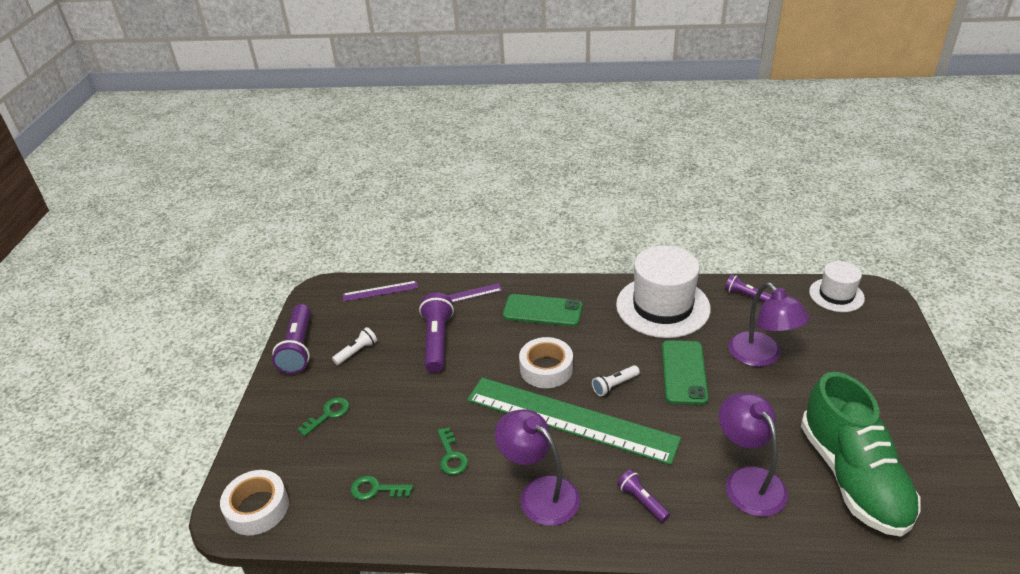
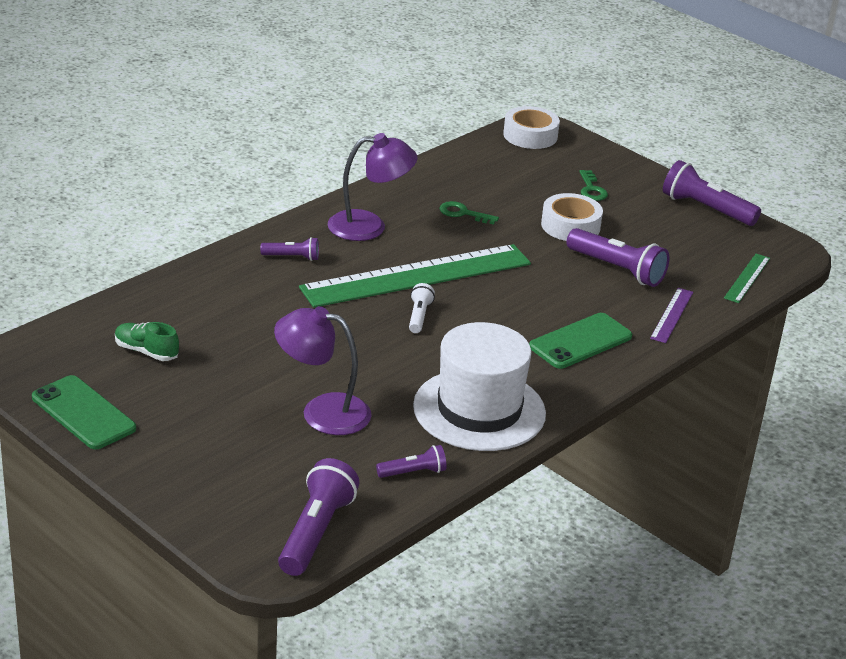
camera: 125 degrees right, 5 degrees down
white flashlight [332,327,377,365] -> none
purple ruler [343,281,418,302] -> green ruler [724,254,770,303]
green key [351,476,413,500] -> none
white tape [519,337,573,388] -> white tape moved to [541,193,603,241]
green phone [662,340,709,405] -> green phone moved to [32,375,136,449]
purple lamp [719,393,788,517] -> none
green shoe [801,372,921,537] -> green shoe [115,322,179,361], size x0.42
white hat [809,261,865,312] -> purple flashlight [278,458,359,576]

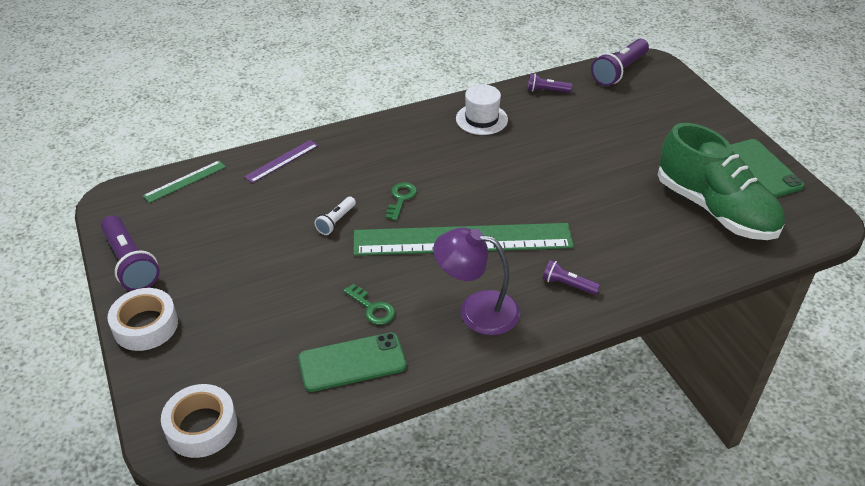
camera: 155 degrees left, 10 degrees up
green shoe [115,322,179,361] -> green shoe [658,123,785,240], size x2.38
purple lamp [274,306,372,435] -> none
white flashlight [409,283,435,333] -> white flashlight moved to [314,197,356,235]
white hat [413,322,546,451] -> white hat [456,84,508,135], size x0.56
green phone [529,313,632,369] -> green phone moved to [298,332,407,392]
white tape [541,193,603,241] -> white tape moved to [108,288,178,351]
purple flashlight [566,228,669,287] -> none
green key [579,170,608,201] -> green key moved to [386,182,417,221]

